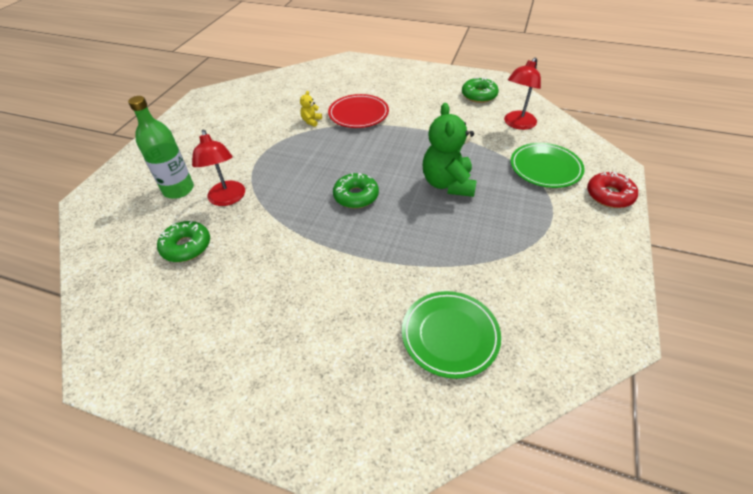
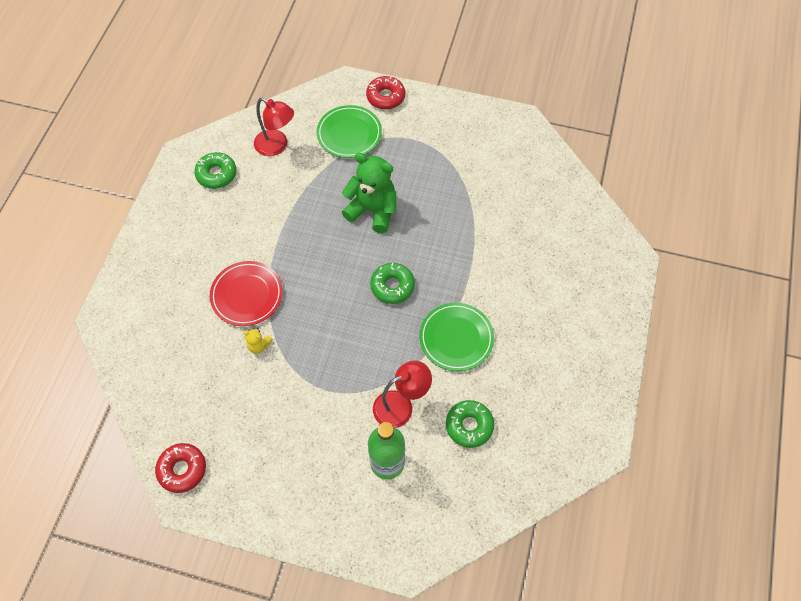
camera: 95 degrees left, 15 degrees up
green plate [402,291,501,379] -> green plate moved to [420,303,494,371]
green teddy bear [423,103,477,197] -> green teddy bear turned 150 degrees counterclockwise [342,153,396,233]
none -> red donut [155,443,206,493]

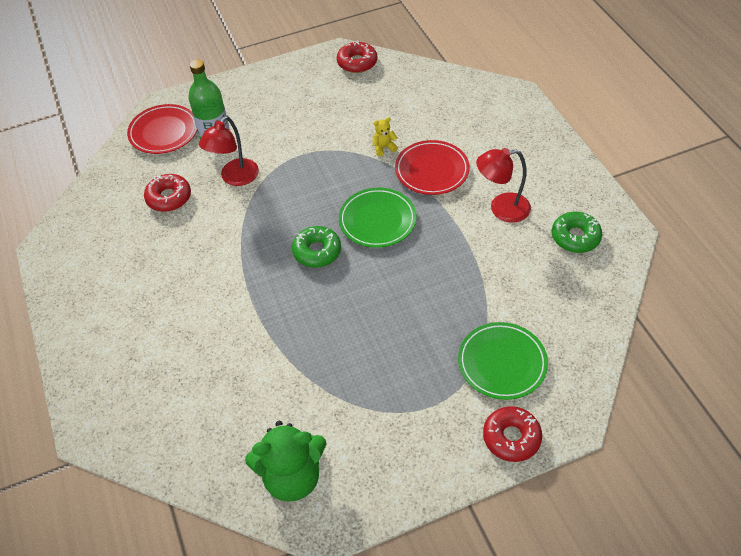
camera: 145 degrees right, 10 degrees down
red lamp [254,98,294,156] -> red lamp moved to [476,148,531,222]
green teddy bear [342,153,396,233] -> green teddy bear moved to [245,421,327,502]
green plate [420,303,494,371] -> green plate moved to [339,188,417,248]
green donut [446,400,494,448] -> red donut [144,174,191,212]
none -> red plate [127,104,197,154]

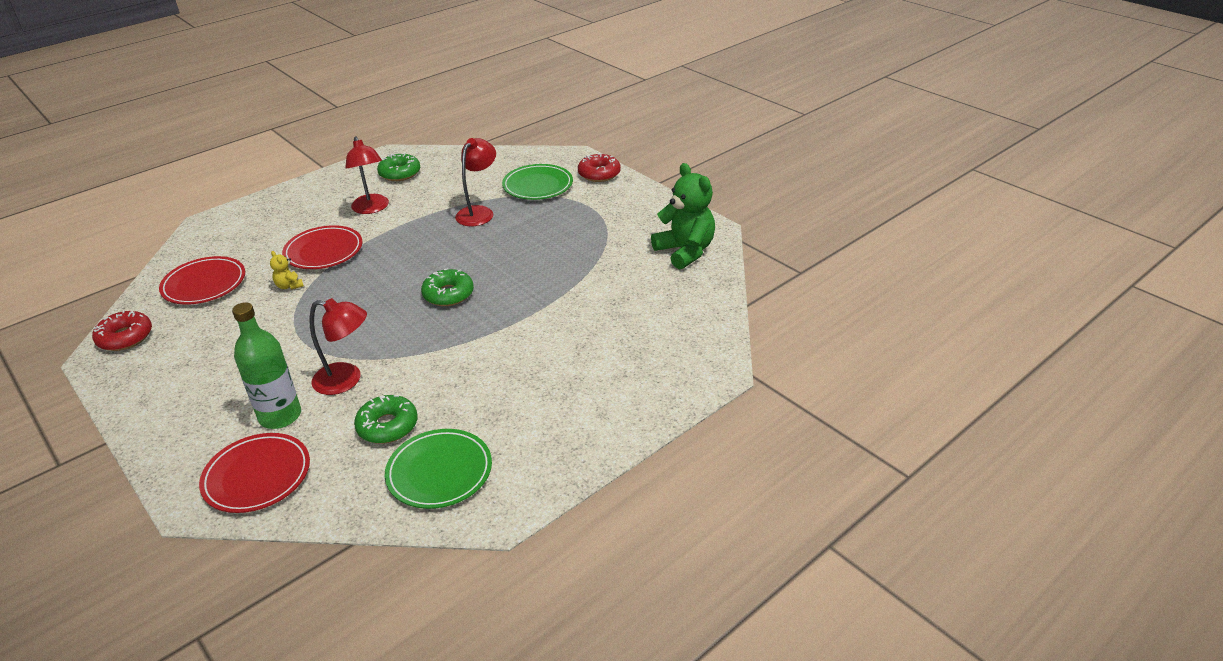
camera: 110 degrees left, 15 degrees down
red donut [144,174,191,212] -> green donut [354,395,418,444]
green plate [339,188,417,248] -> green plate moved to [385,429,492,509]
none -> red plate [159,256,245,305]
none -> red lamp [455,138,496,226]

